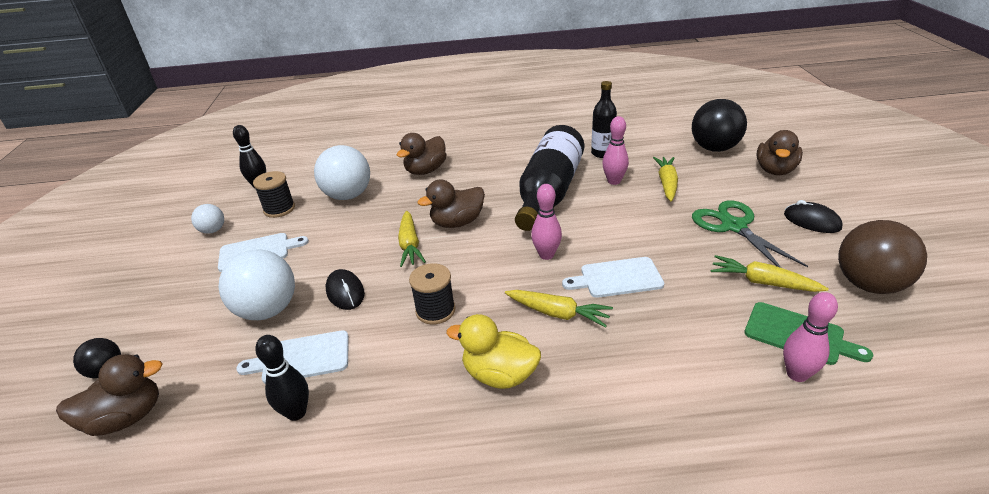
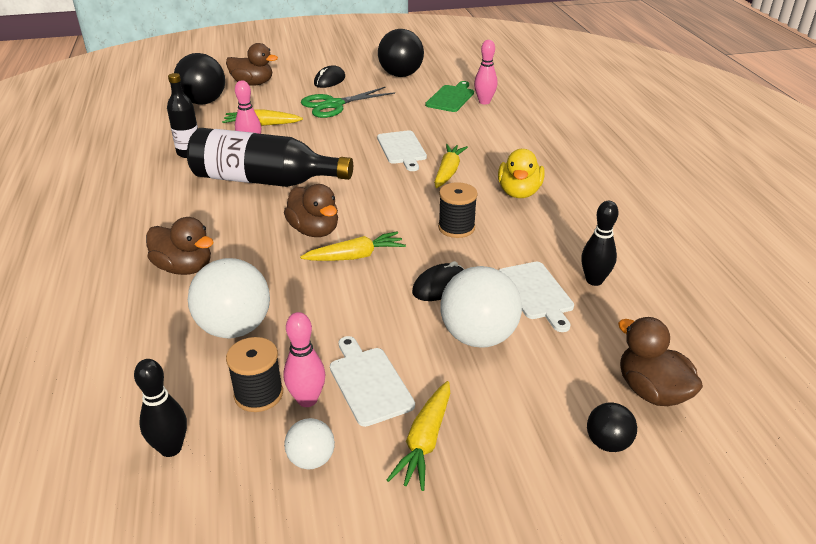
camera: 100 degrees left, 0 degrees up
pink bowling pin [531,184,562,260] -> pink bowling pin moved to [283,312,325,407]
yellow carrot [711,255,829,292] -> yellow carrot moved to [387,381,450,491]
brown ball [838,220,927,294] -> black ball [378,29,424,77]

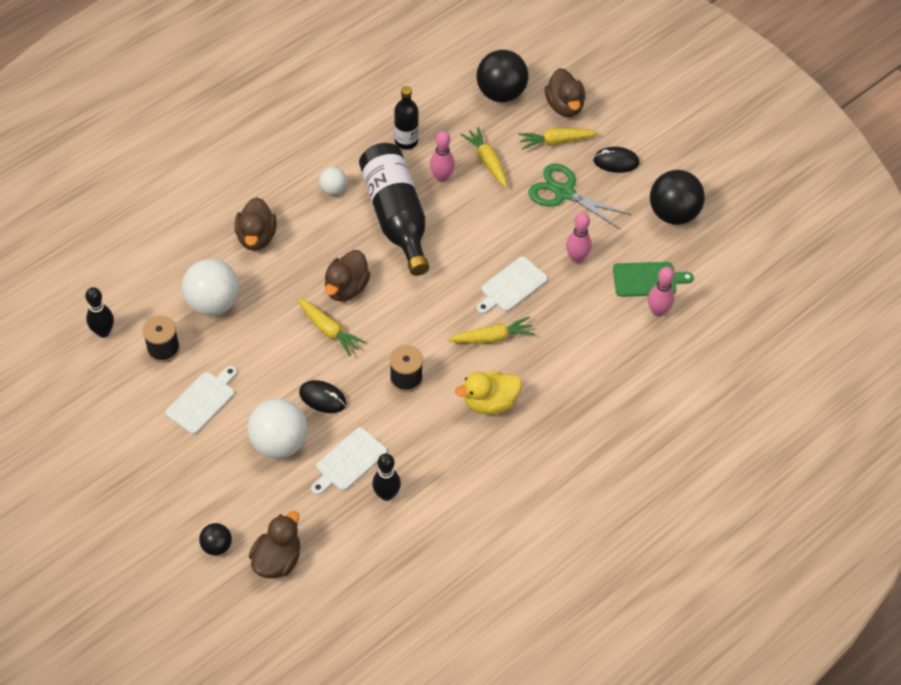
camera: 60 degrees right, 20 degrees up
pink bowling pin [283,312,325,407] -> pink bowling pin moved to [566,213,592,263]
white ball [284,418,335,469] -> white ball moved to [319,167,347,195]
yellow carrot [387,381,450,491] -> yellow carrot moved to [518,128,598,150]

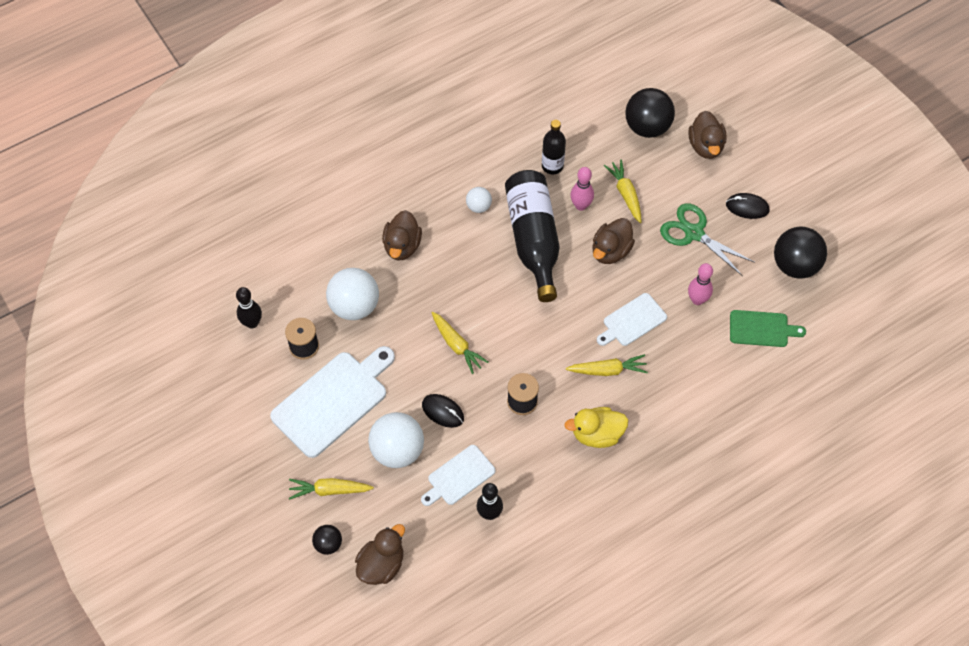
camera: 10 degrees right, 5 degrees up
white cutting board [166,366,237,434] -> white cutting board [270,346,395,458], size x1.78
brown duck [325,250,370,301] -> brown duck moved to [592,218,635,264]
yellow carrot [518,128,598,150] -> yellow carrot moved to [289,478,374,500]
pink bowling pin [648,267,674,317] -> none

